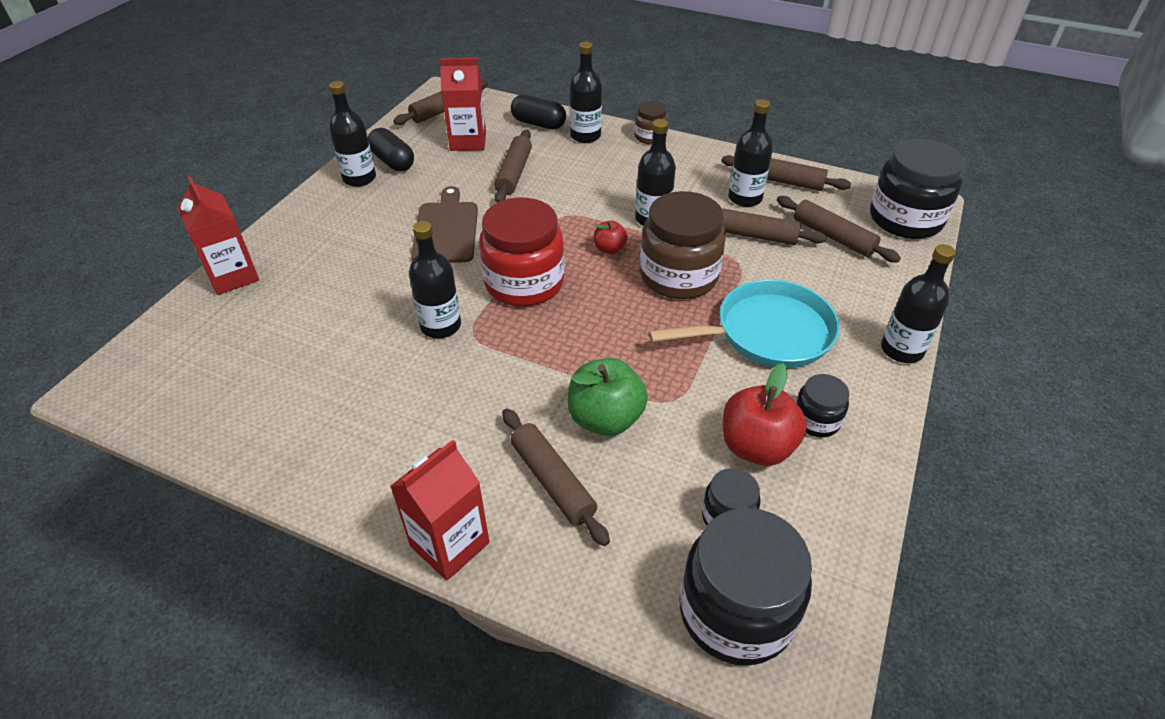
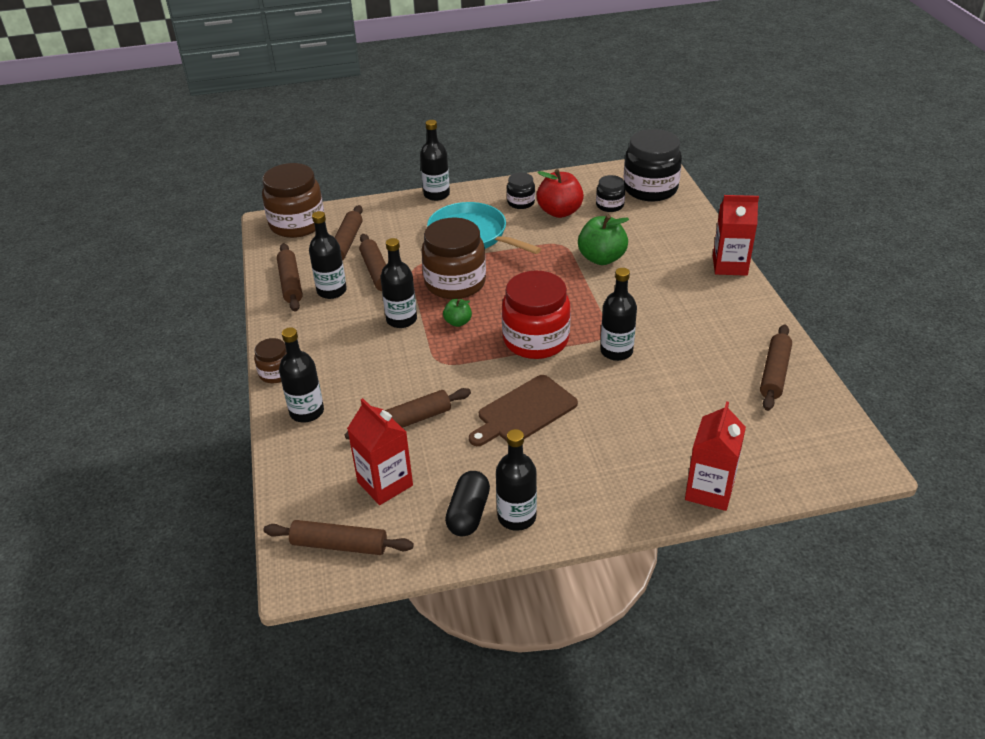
camera: 125 degrees left, 5 degrees down
brown rolling pin [502,408,610,546] -> brown rolling pin moved to [760,324,792,411]
black capsule [511,94,566,129] -> none
red apple [594,221,628,254] -> green apple [443,299,472,327]
black jar [870,139,965,239] -> brown jar [262,163,324,238]

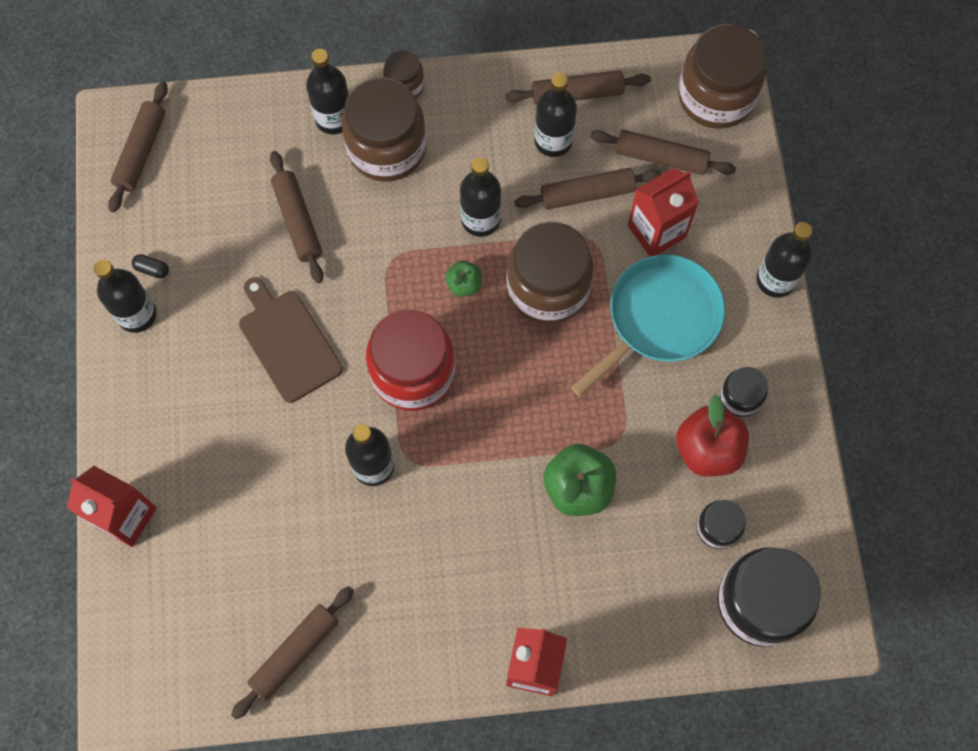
camera: 95 degrees right, 30 degrees up
red carton [347,398,413,505] -> red carton moved to [628,168,699,256]
black capsule [445,471,490,537] -> black capsule [132,254,169,278], size x0.50
brown rolling pin [760,324,792,411] -> brown rolling pin turned 75 degrees counterclockwise [231,586,354,720]
none -> brown jar [342,77,426,182]

